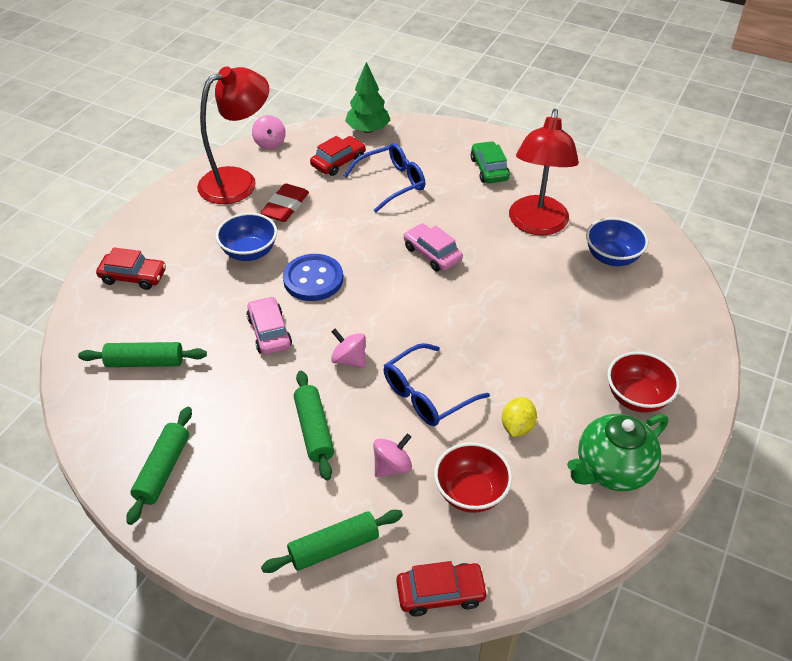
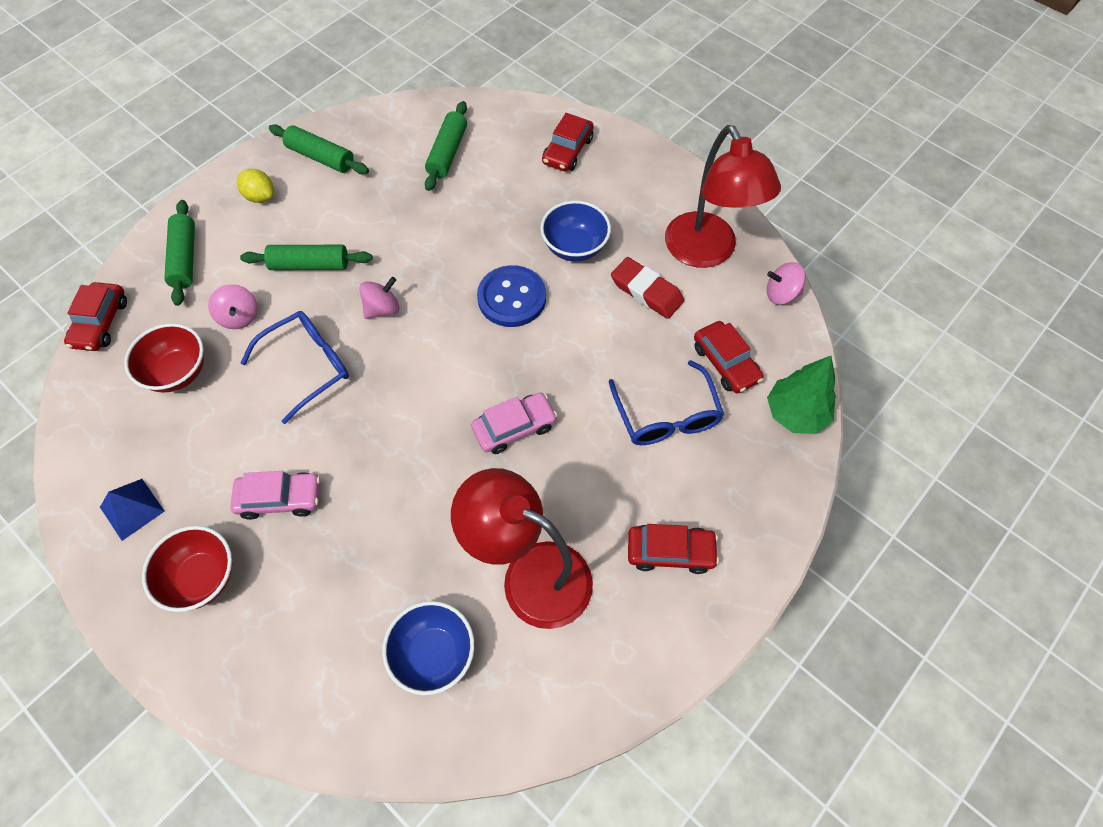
camera: 105 degrees right, 15 degrees up
pink car [247,296,292,355] -> pink car moved to [230,471,320,520]
blue glasses [384,343,490,426] -> blue glasses turned 75 degrees clockwise [241,311,349,424]
green car [471,141,510,183] -> red car [628,524,719,574]
yellow lemon [502,397,537,437] -> yellow lemon moved to [237,169,274,203]
green teapot [567,414,668,491] -> blue pyramid [100,479,165,541]

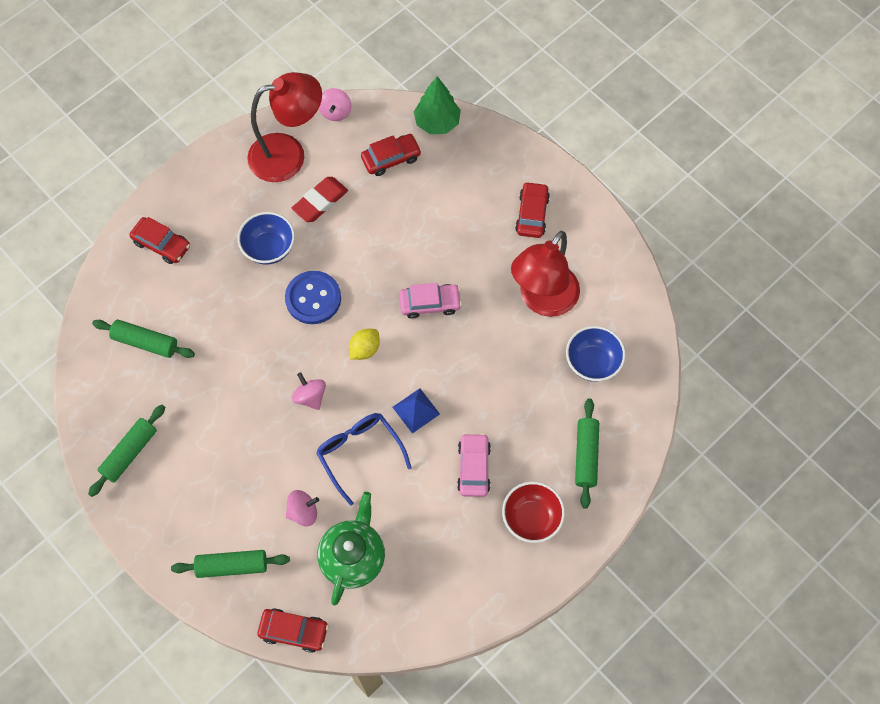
camera: 85 degrees left, 5 degrees up
blue pyramid [100,479,165,541] -> blue pyramid moved to [392,388,440,433]
red bowl [124,323,204,392] -> green teapot [317,492,385,606]
yellow lemon [237,169,274,203] -> yellow lemon moved to [349,329,380,360]
green rolling pin [240,245,373,270] -> green rolling pin moved to [575,398,599,509]
pink car [471,392,557,454] -> pink car turned 105 degrees clockwise [399,283,462,319]
blue glasses [609,360,724,445] -> none

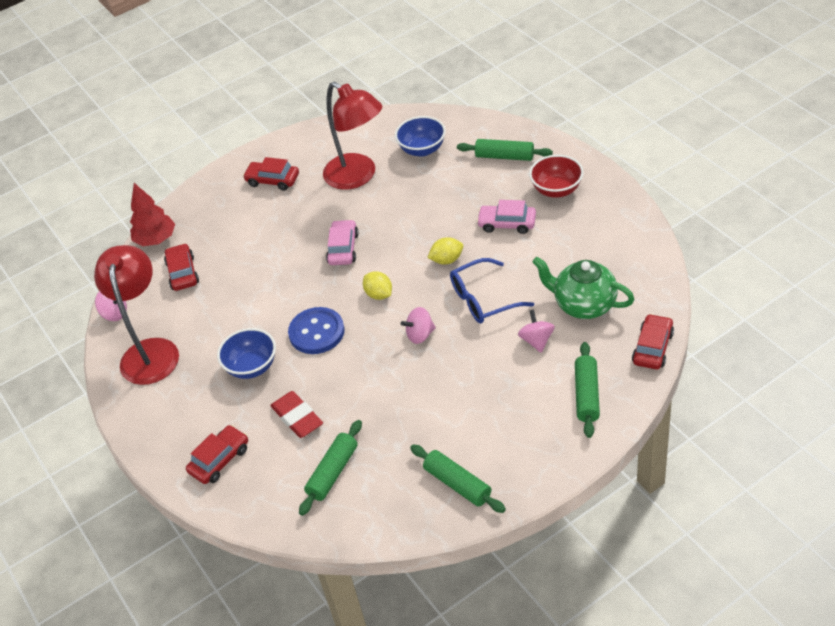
camera: 75 degrees left, 20 degrees down
red eraser [292,177,348,222] -> red eraser moved to [270,391,323,438]
blue pyramid [392,388,440,433] -> yellow lemon [427,237,463,264]
green tree [414,76,461,134] -> red tree [130,183,175,246]

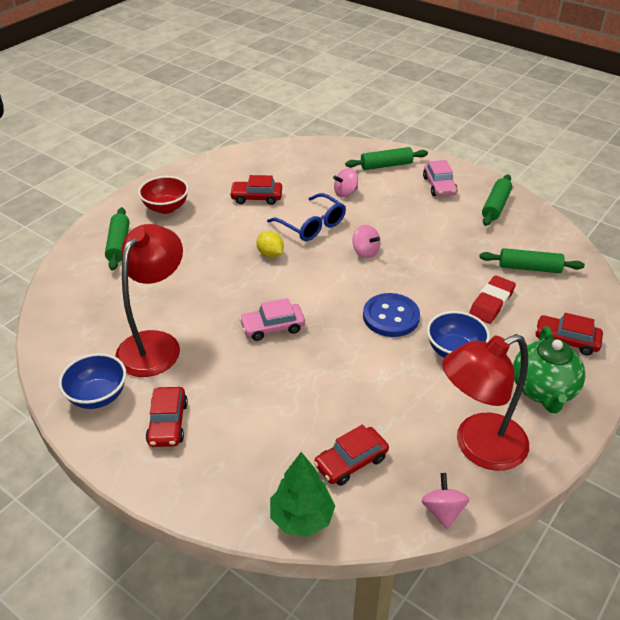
camera: 115 degrees left, 5 degrees down
red tree [130,183,175,246] -> green tree [270,452,335,537]
yellow lemon [363,271,392,300] -> none
blue bowl [395,116,446,157] -> blue bowl moved to [58,353,126,409]
pink car [477,200,536,234] -> pink car moved to [423,160,458,196]
green teapot [533,257,634,319] -> green teapot moved to [513,326,585,413]
red car [632,314,674,369] -> red car moved to [230,175,282,205]

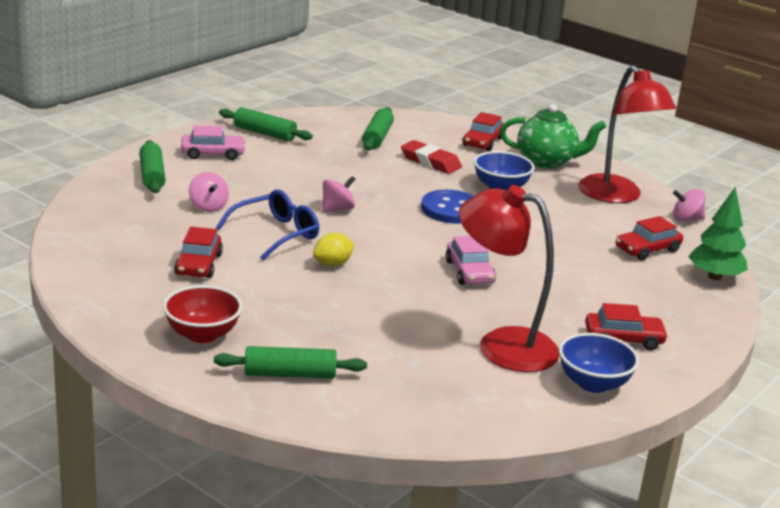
camera: 90 degrees left, 15 degrees down
red car [314,425,389,486] -> red car turned 90 degrees clockwise [616,216,683,261]

